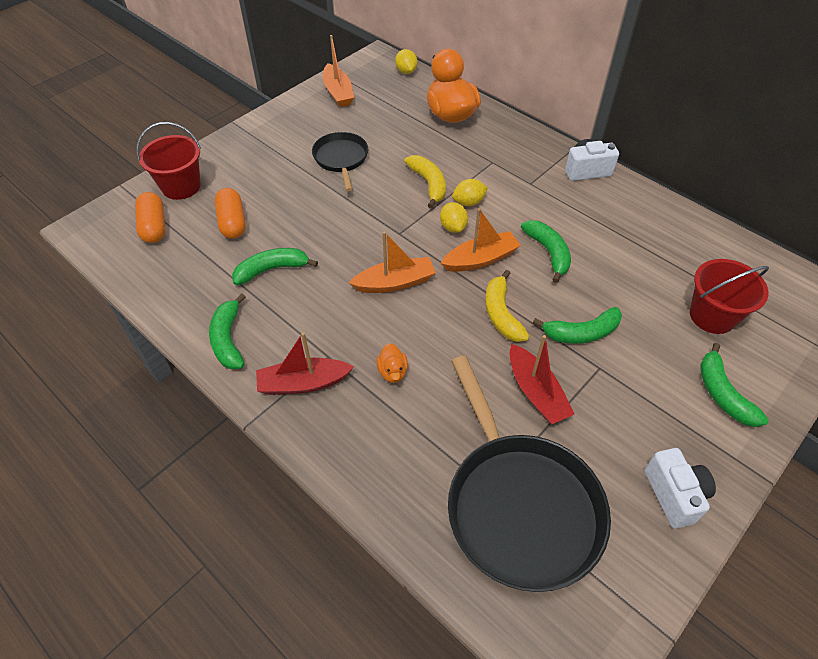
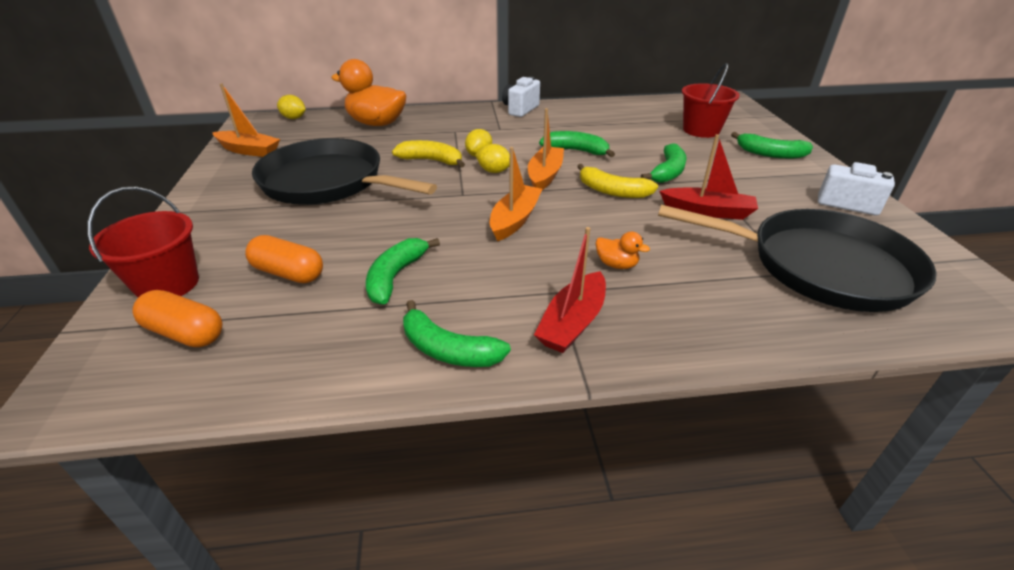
camera: 50 degrees left, 15 degrees down
black pan [312,132,368,191] -> black pan [252,138,437,205], size x1.86

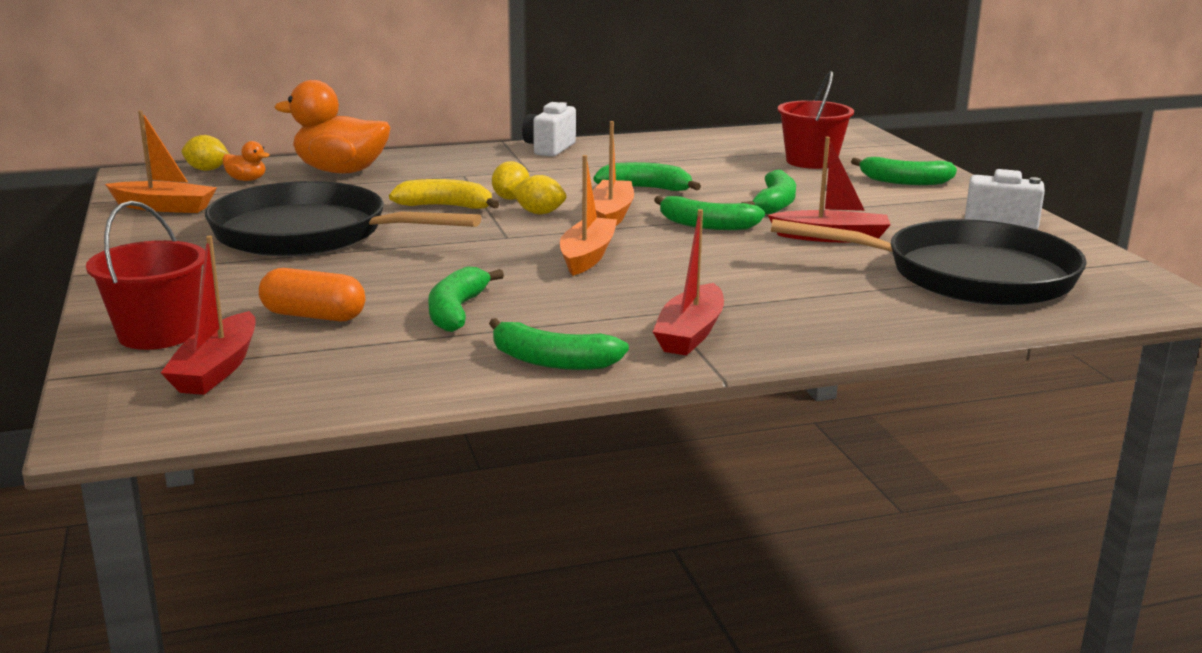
camera: 10 degrees left, 15 degrees down
orange capsule [133,290,223,347] -> red boat [161,236,256,395]
yellow banana [577,164,658,198] -> green banana [654,196,765,230]
orange duck [596,232,650,269] -> orange duck moved to [222,141,269,181]

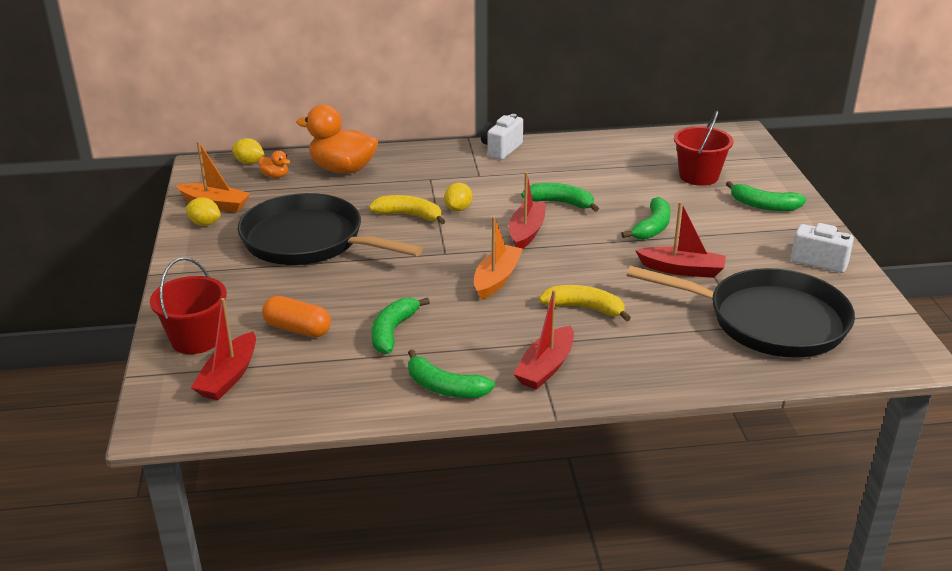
camera: 10 degrees right, 10 degrees up
yellow lemon [512,175,566,214] -> yellow lemon moved to [185,197,221,226]
orange boat [592,121,634,226] -> red boat [509,172,546,249]
green banana [654,196,765,230] -> none
none -> yellow banana [539,285,631,322]

